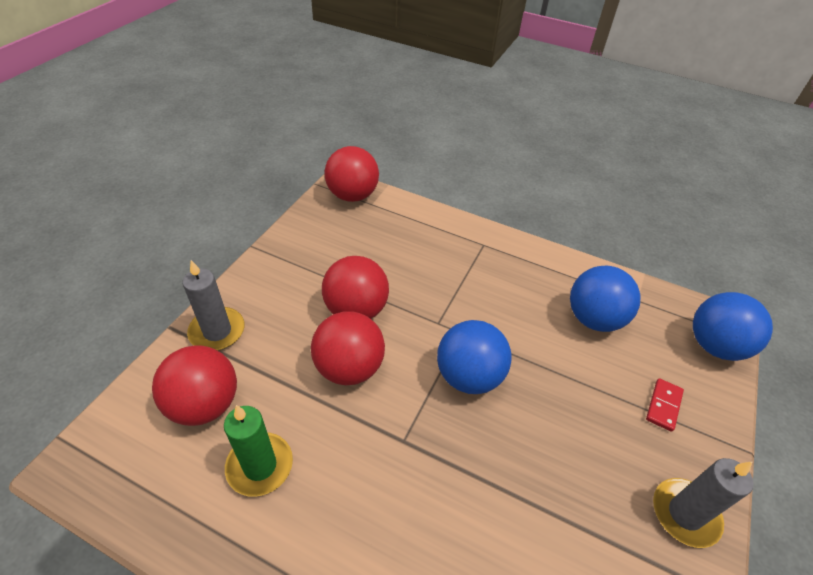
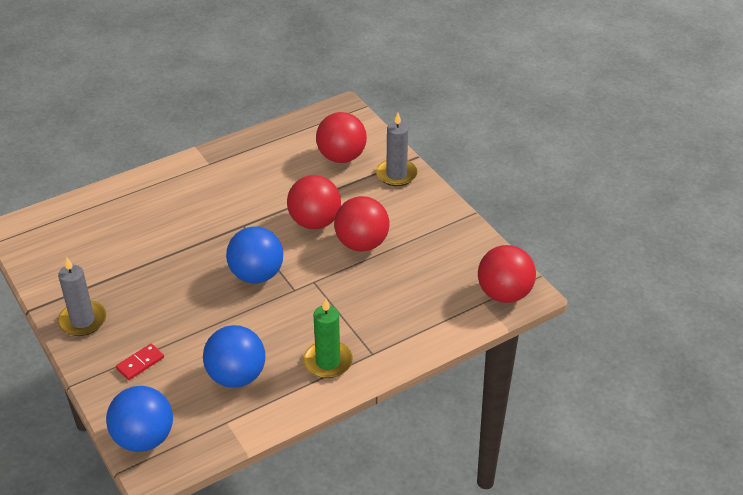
camera: 125 degrees right, 5 degrees down
green candle [224,405,293,497] -> green candle moved to [303,298,353,378]
red domino [646,378,684,432] -> red domino turned 75 degrees clockwise [116,343,164,380]

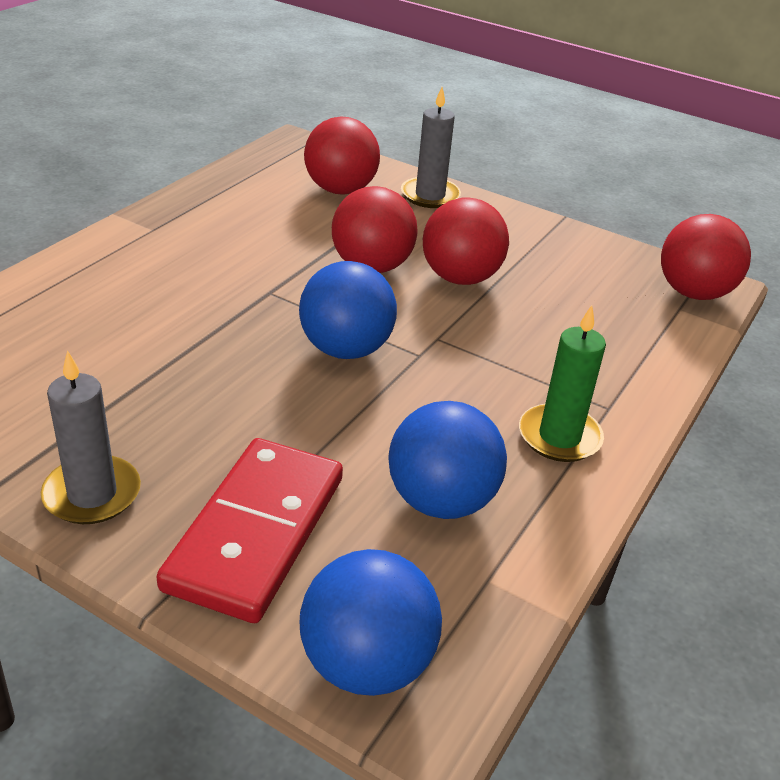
camera: 30 degrees left, 5 degrees down
red domino [116,343,164,380] -> red domino [156,438,343,623], size x2.41

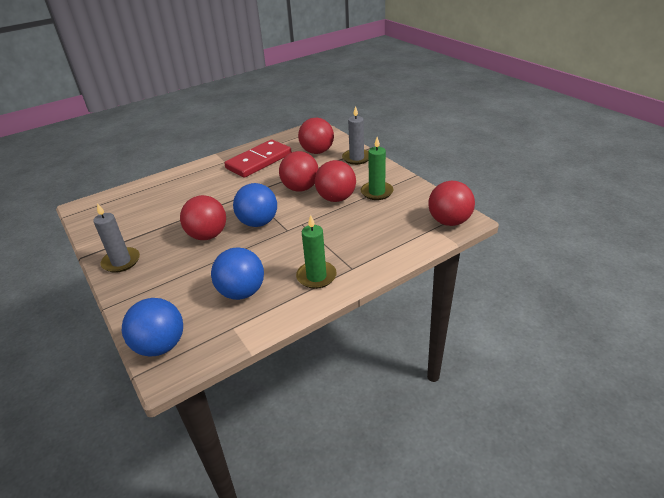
camera: 30 degrees right, 0 degrees up
red domino [156,438,343,623] -> red domino moved to [224,139,292,178]
none -> red ball [180,195,226,240]
none -> green candle [361,137,394,200]

